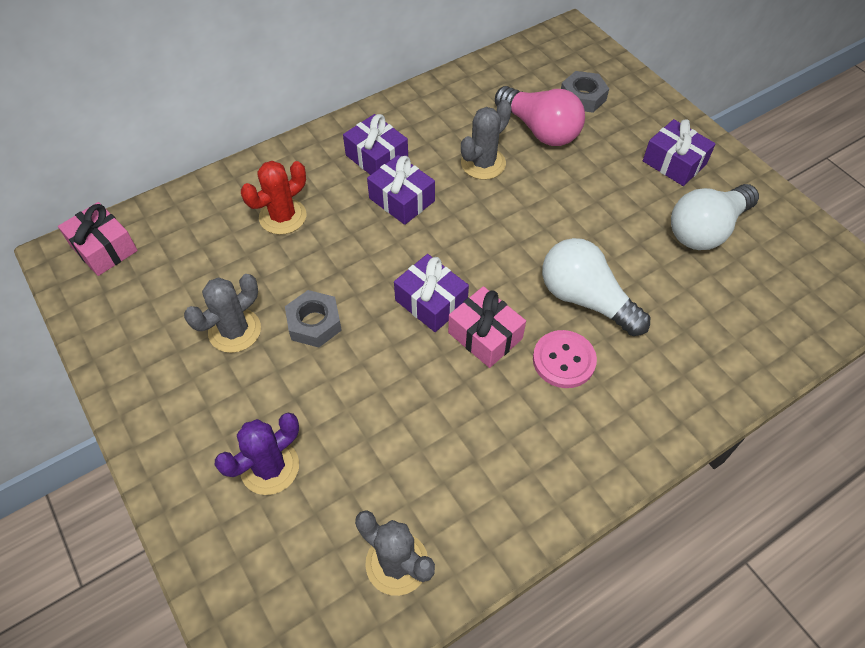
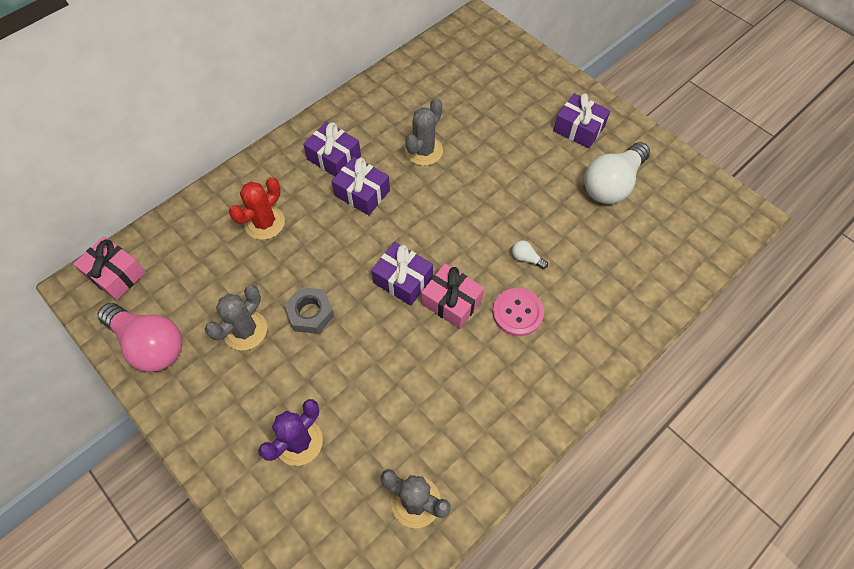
camera: 10 degrees left, 5 degrees up
pink light bulb [495,86,585,146] -> pink light bulb moved to [98,303,182,372]
white light bulb [542,238,650,336] -> white light bulb [512,240,548,269], size x0.40
grey nut [561,71,609,113] -> none

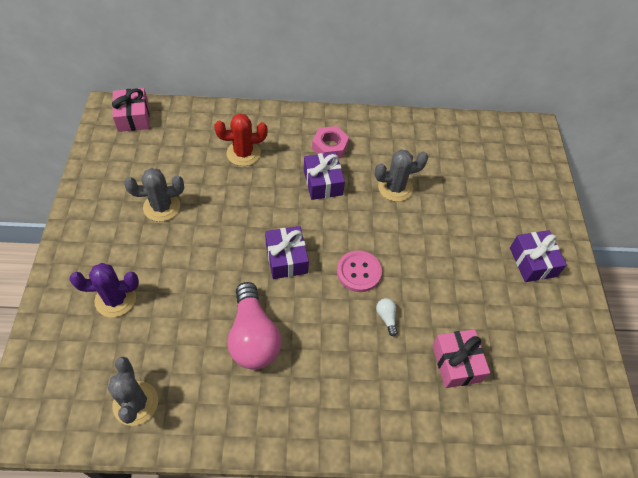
camera: 40 degrees right, 5 degrees down
pink light bulb [98,303,182,372] -> pink light bulb moved to [228,282,282,370]
grey nut [284,287,334,334] -> none
purple gift [303,122,361,176] -> pink nut [312,126,349,158]
pink gift [421,263,484,329] -> pink gift moved to [432,329,490,388]
pink button [493,288,544,336] -> pink button moved to [337,250,382,292]
white light bulb [584,142,650,204] -> none

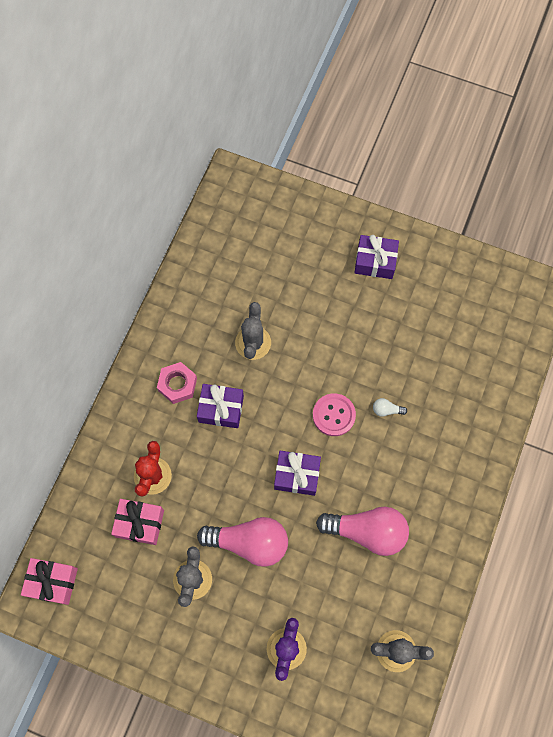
camera: 65 degrees left, 15 degrees up
pink gift [432,329,490,388] -> pink gift moved to [111,499,164,545]
none -> pink light bulb [197,517,288,567]

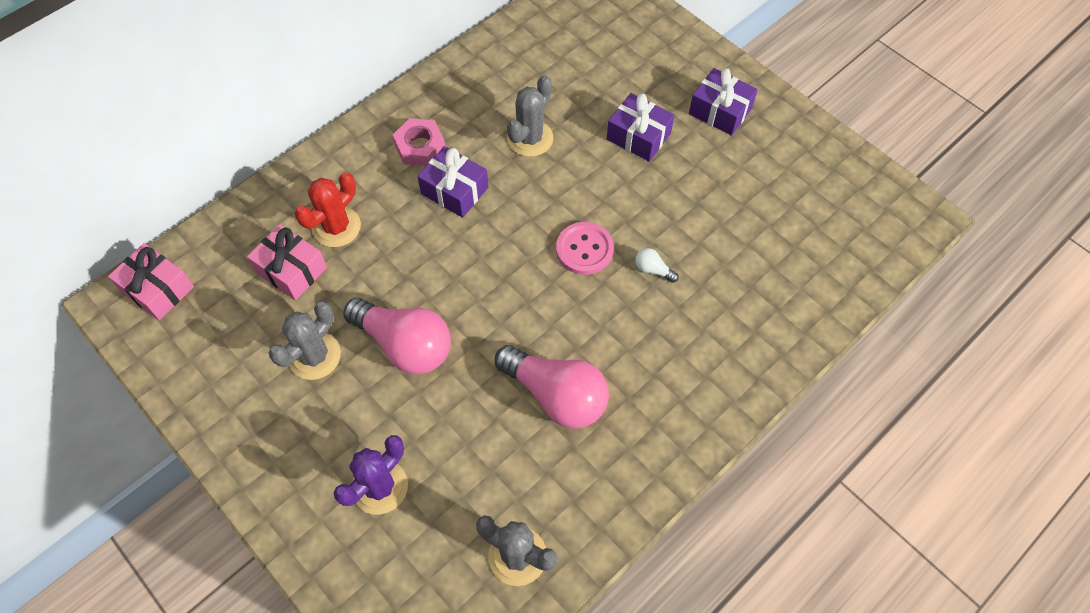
camera: 25 degrees right, 10 degrees down
purple gift [274,451,321,496] -> purple gift moved to [607,93,675,162]

